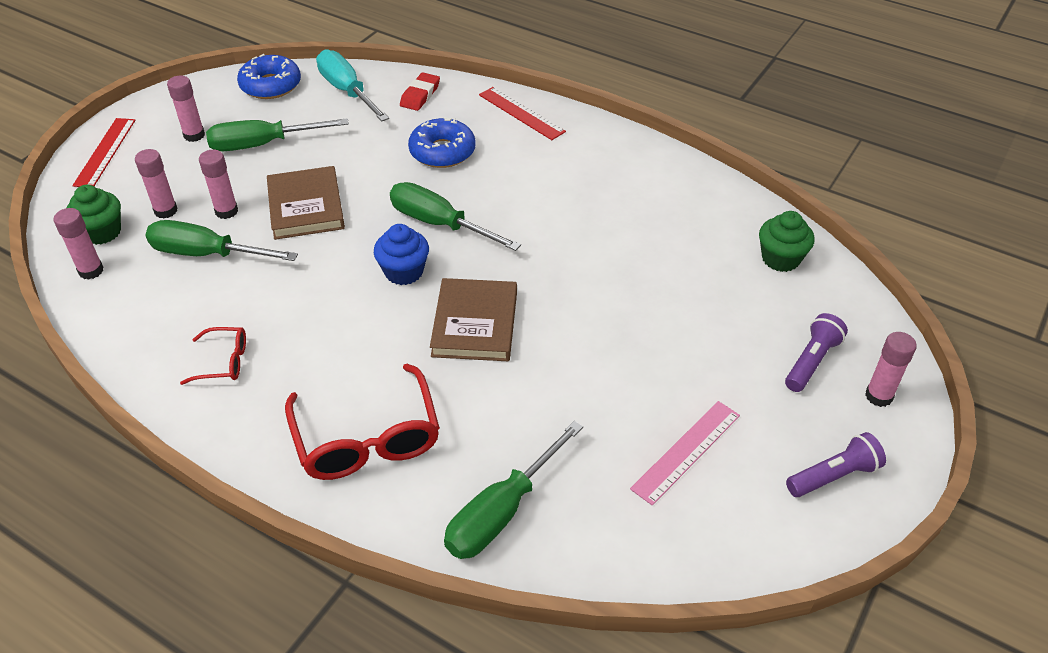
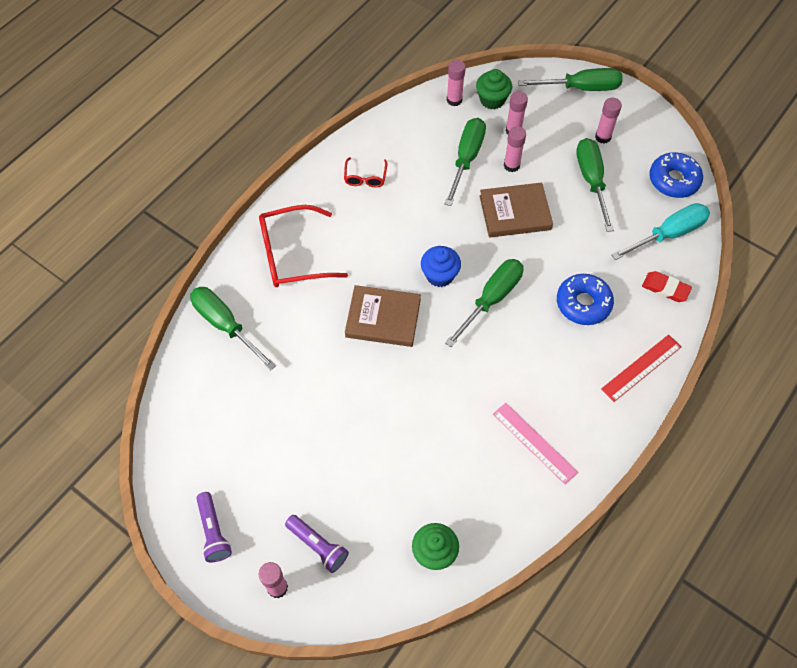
camera: 95 degrees right, 15 degrees up
red ruler [72,118,136,187] -> green screwdriver [518,68,623,91]
pink ruler [630,401,740,506] -> pink ruler moved to [493,403,578,485]

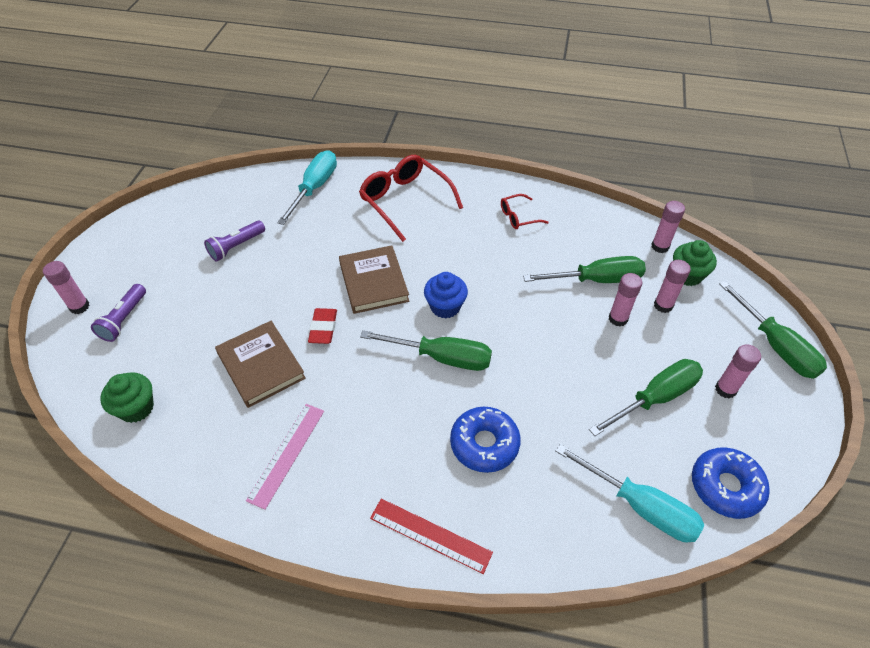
camera: 65 degrees right, 10 degrees down
green screwdriver [190,287,276,370] -> turquoise screwdriver [277,150,337,225]
purple flashlight [196,492,232,562] -> purple flashlight moved to [204,221,265,261]
brown book [480,182,553,237] -> brown book moved to [215,321,306,408]
red eraser [642,271,692,302] -> red eraser moved to [308,308,337,344]

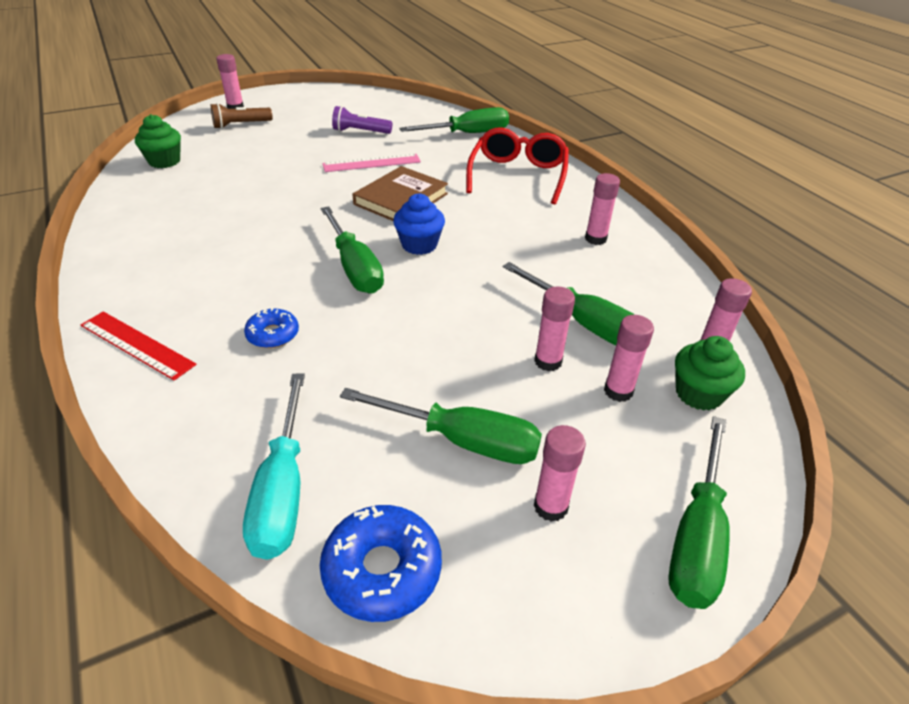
camera: 50 degrees right, 10 degrees down
purple flashlight [91,284,146,342] -> brown flashlight [211,103,273,129]
brown book [215,321,306,408] -> none
pink ruler [246,404,324,510] -> pink ruler moved to [322,154,421,172]
turquoise screwdriver [277,150,337,225] -> green screwdriver [399,107,509,133]
red eraser [308,308,337,344] -> none
red ruler [370,499,493,574] -> red ruler turned 45 degrees counterclockwise [81,312,196,381]
blue donut [450,407,521,473] -> blue donut [244,308,299,348], size x0.62
red glasses [501,194,549,229] -> pink glue stick [585,173,620,245]

